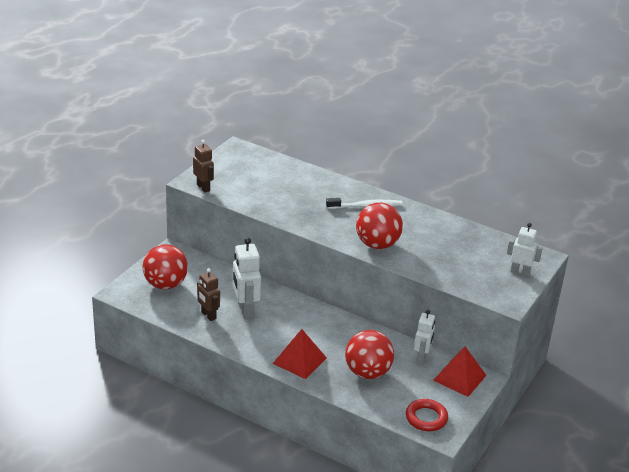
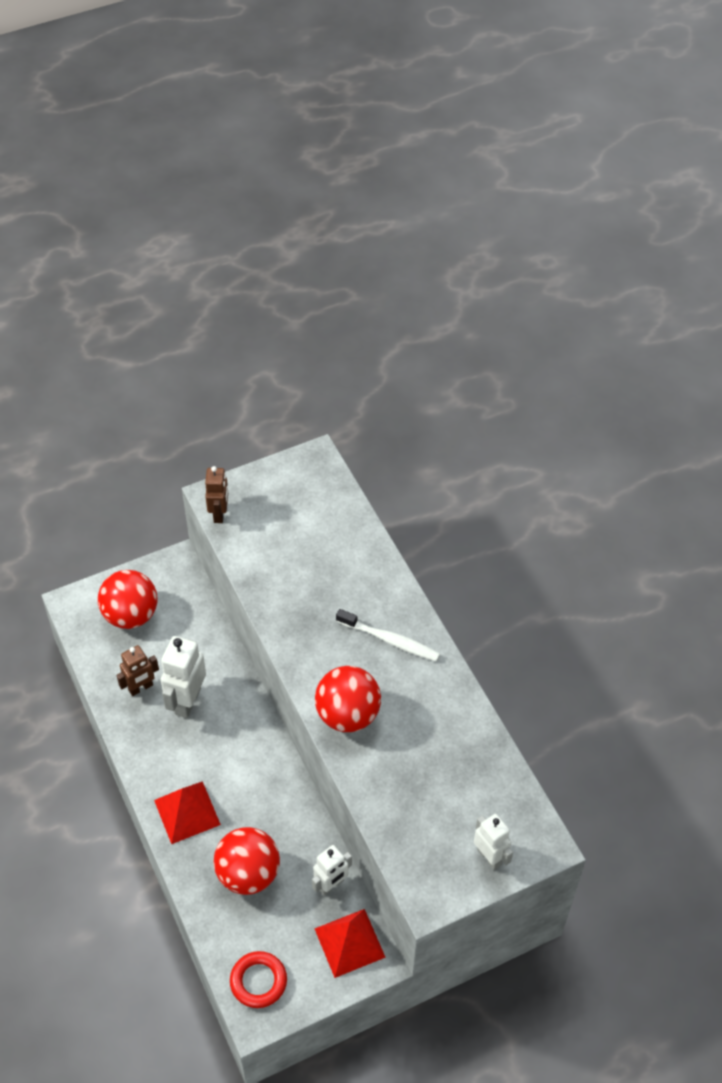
camera: 35 degrees right, 20 degrees up
brown robot [197,268,220,321] -> brown robot turned 120 degrees counterclockwise [117,645,159,696]

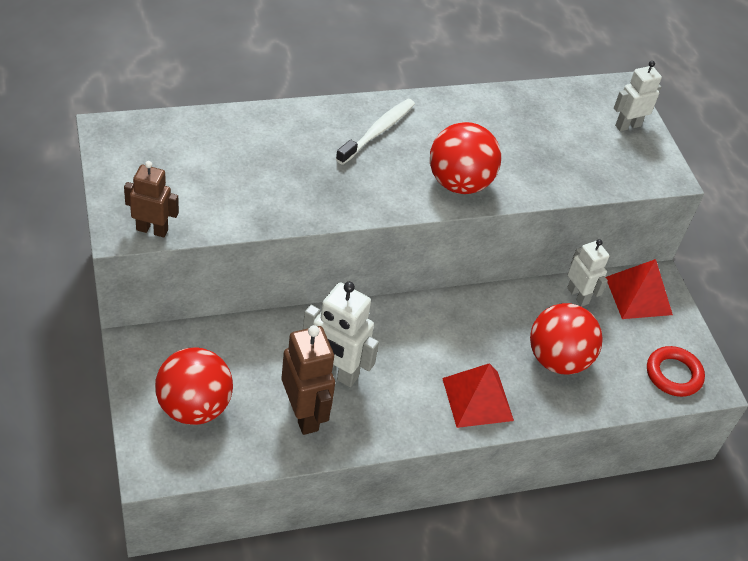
camera: 85 degrees left, 5 degrees down
brown robot [117,645,159,696] -> brown robot [282,325,335,435], size x1.53

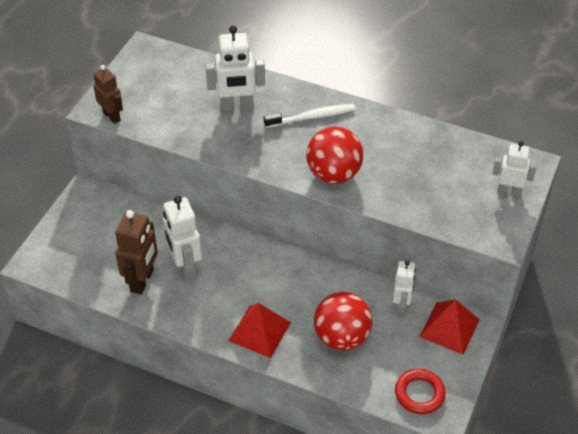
camera: 45 degrees right, 0 degrees up
red ball [155,348,233,425] -> none
none -> white robot [205,26,265,112]

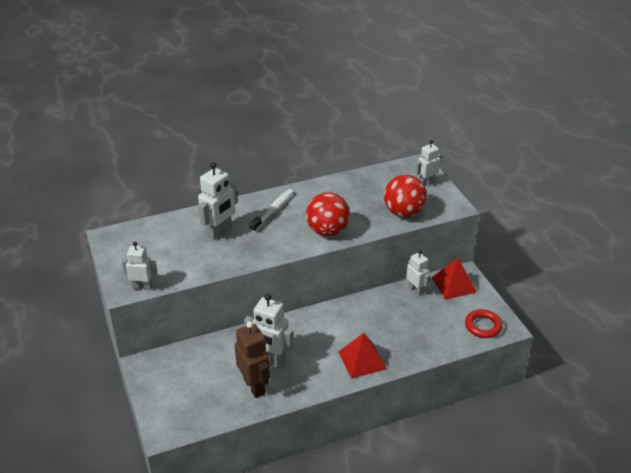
camera: 45 degrees left, 10 degrees down
brown robot [93,65,123,124] -> white robot [122,242,157,290]
red ball [314,292,372,351] -> red ball moved to [384,175,427,217]

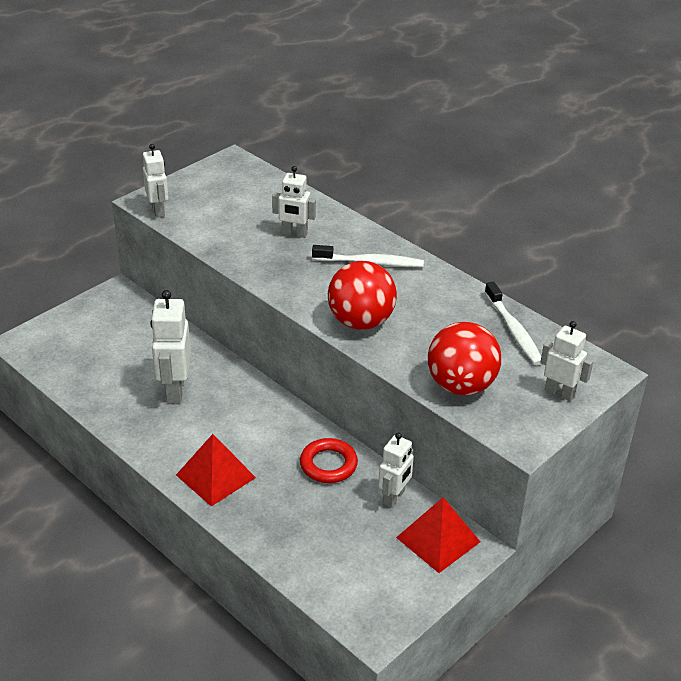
camera: 65 degrees right, 0 degrees up
white robot [198,162,238,240] -> white robot [272,166,316,238], size x0.65
brown robot [235,321,270,398] -> none
red ring [465,309,503,338] -> red ring moved to [300,438,358,483]
none -> white toothbrush [485,282,541,365]

